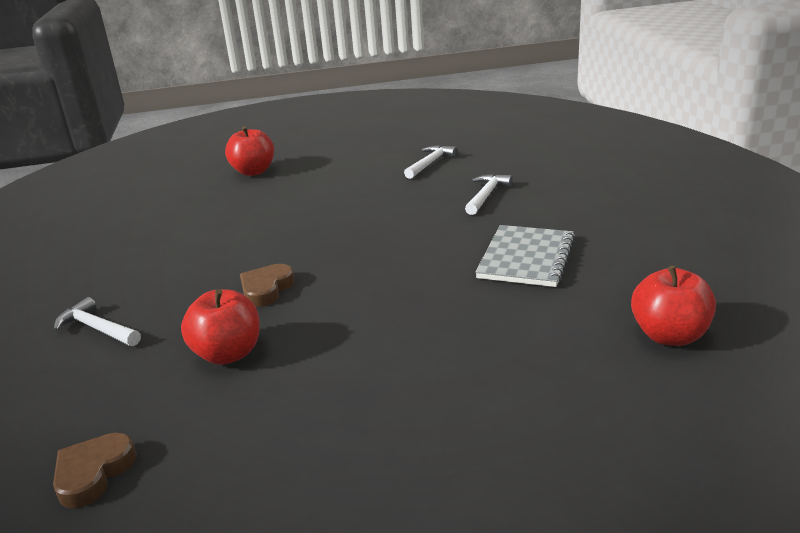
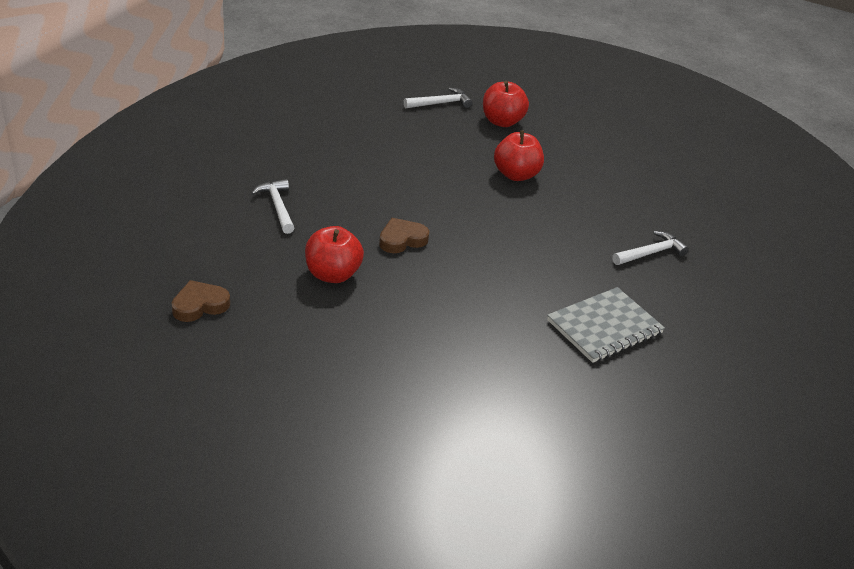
camera: 30 degrees right, 10 degrees up
white hammer [404,145,457,179] -> white hammer moved to [404,88,472,108]
red apple [631,266,716,346] -> red apple moved to [494,130,544,181]

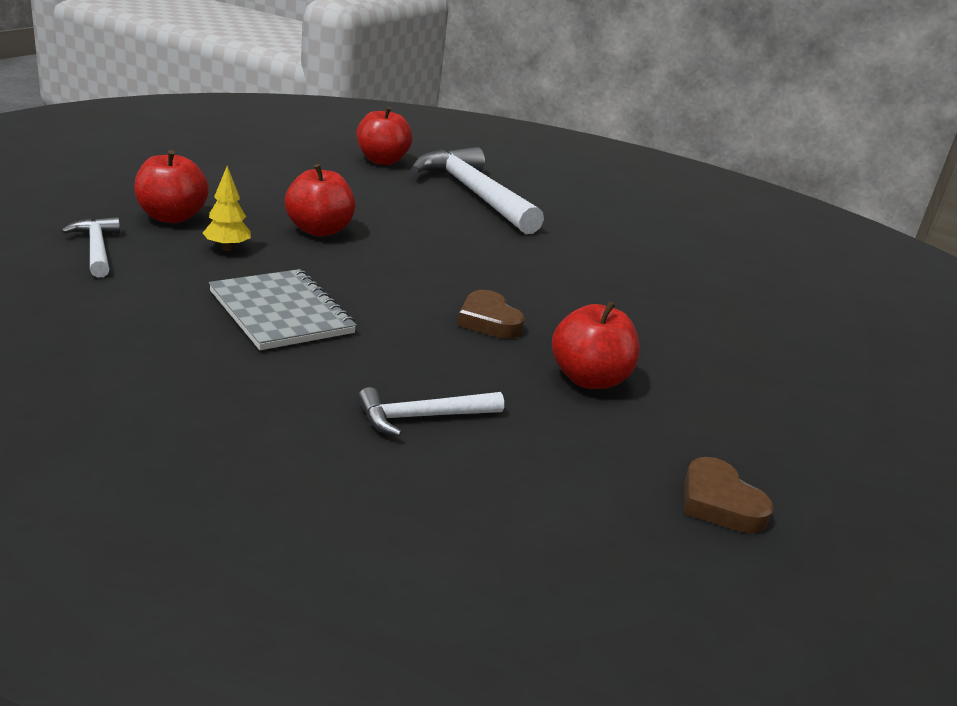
camera: 90 degrees left, 10 degrees down
grey notebook [547,287,665,363] -> grey notebook moved to [209,269,357,350]
white hammer [612,231,689,265] -> white hammer [411,147,544,234], size x2.06
none -> yellow tree [203,166,251,251]
none -> red apple [356,106,413,165]

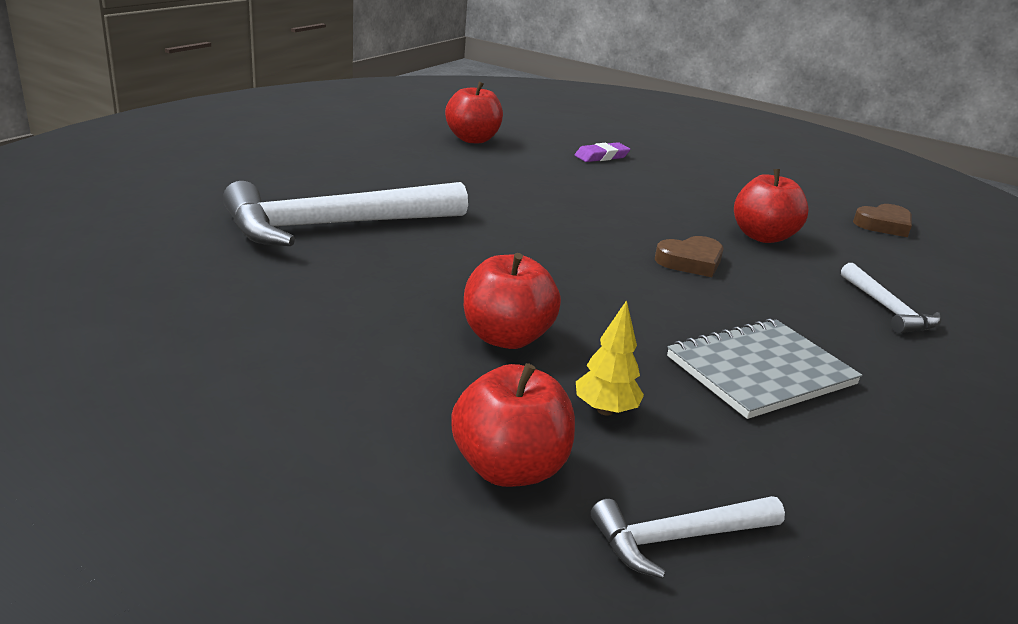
camera: 85 degrees left, 0 degrees up
red apple [356,106,413,165] -> red apple moved to [445,82,503,143]
none -> purple eraser [575,142,630,162]

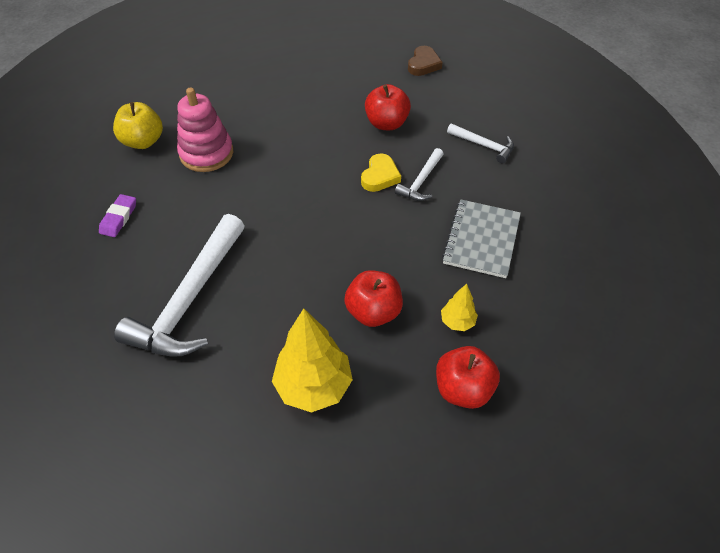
camera: 40 degrees left, 25 degrees up
red apple [445,82,503,143] -> yellow apple [113,102,163,149]
purple eraser [575,142,630,162] -> purple eraser moved to [99,194,136,237]
white hammer [591,496,785,579] -> white hammer moved to [395,148,443,201]
brown heart [655,236,724,277] -> yellow heart [361,154,401,192]
none -> pink stacking toy [177,87,233,172]
none -> yellow tree [272,308,353,413]

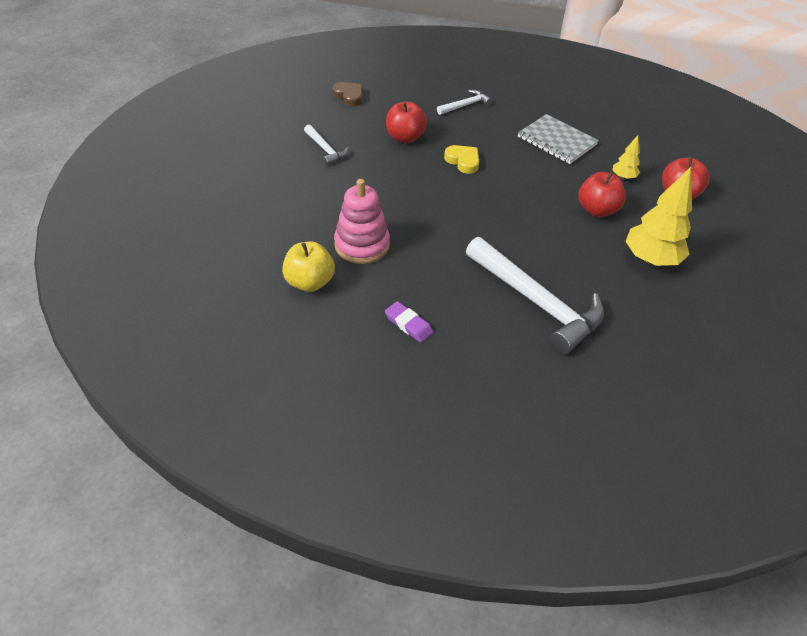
camera: 65 degrees left, 5 degrees down
white hammer [395,148,443,201] -> white hammer moved to [304,125,349,165]

